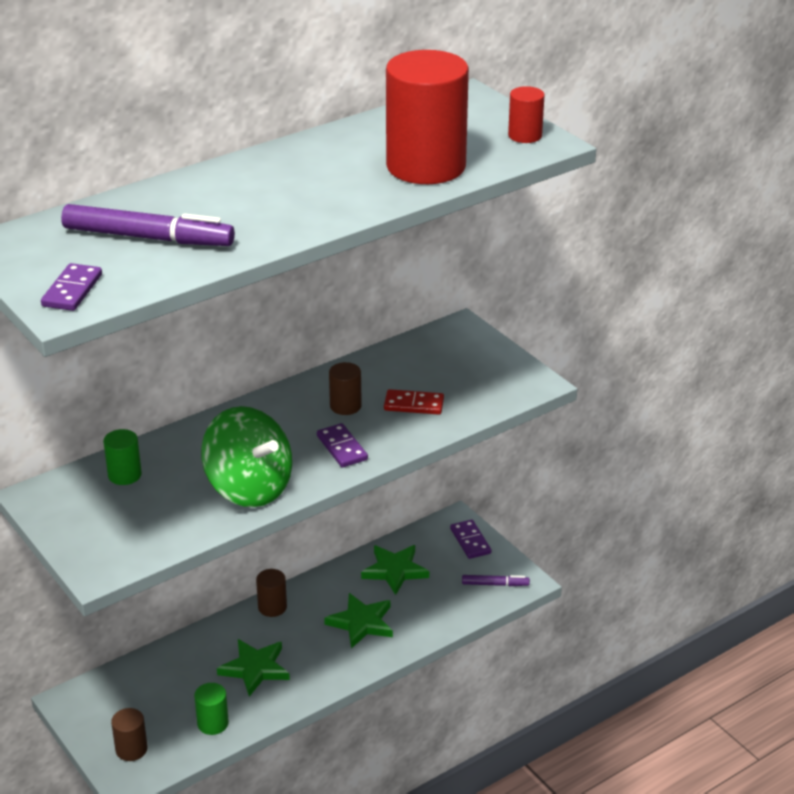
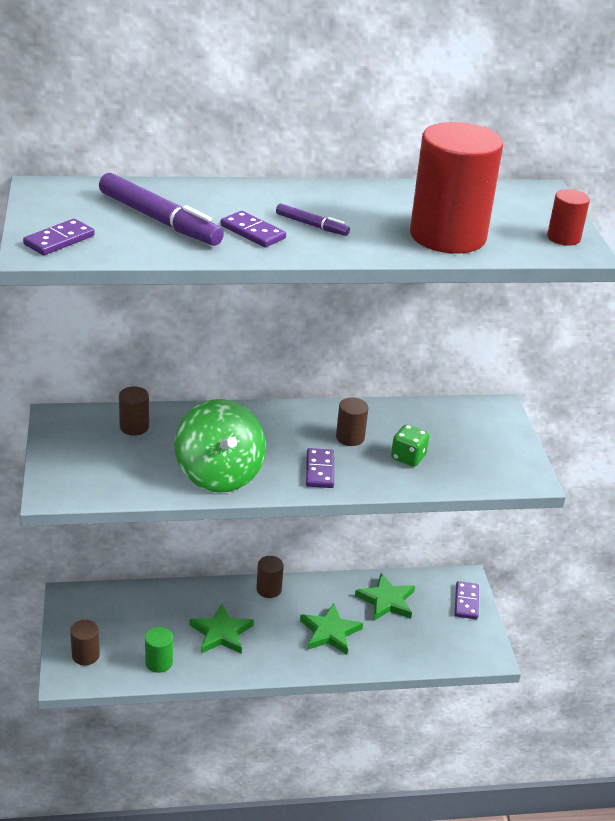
camera: 25 degrees right, 0 degrees up
green cylinder [103,429,142,485] -> brown cylinder [119,386,149,436]
red domino [384,389,444,415] -> green dice [391,425,429,467]
purple marker [462,575,530,586] -> purple marker moved to [276,203,350,236]
none -> purple domino [220,211,286,247]

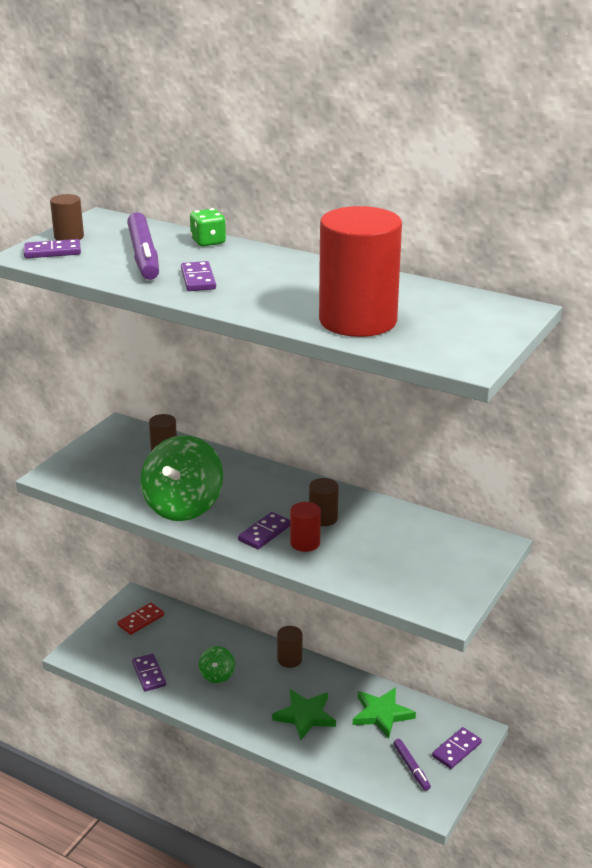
camera: 40 degrees right, 5 degrees down
brown cylinder [70,620,100,665] -> brown cylinder moved to [50,194,84,240]
green cylinder [145,627,173,673] -> purple domino [132,654,166,691]
green star [190,603,254,654] -> green spinning top [199,646,235,683]
purple marker [276,203,350,236] -> purple marker moved to [393,739,431,791]
green dice [391,425,429,467] -> green dice moved to [190,208,226,247]
red cylinder [547,189,590,246] -> red cylinder moved to [290,502,321,552]
none -> red domino [117,603,164,635]

